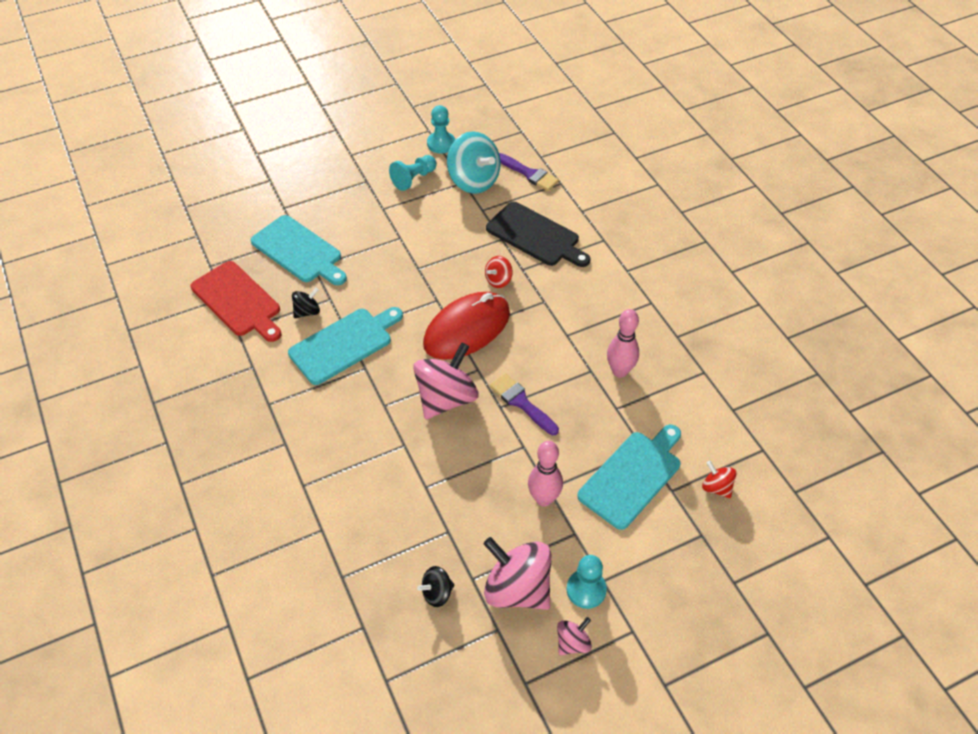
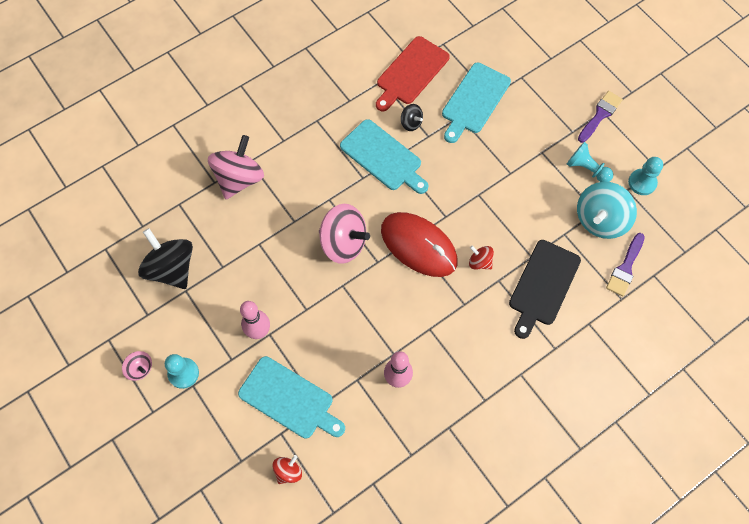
camera: 80 degrees right, 15 degrees up
black spinning top [417,566,454,607] -> black spinning top [138,228,193,289], size x2.04
pink spinning top [483,537,551,610] -> pink spinning top moved to [208,135,264,199]
purple brush [490,373,559,435] -> purple brush moved to [578,91,623,143]

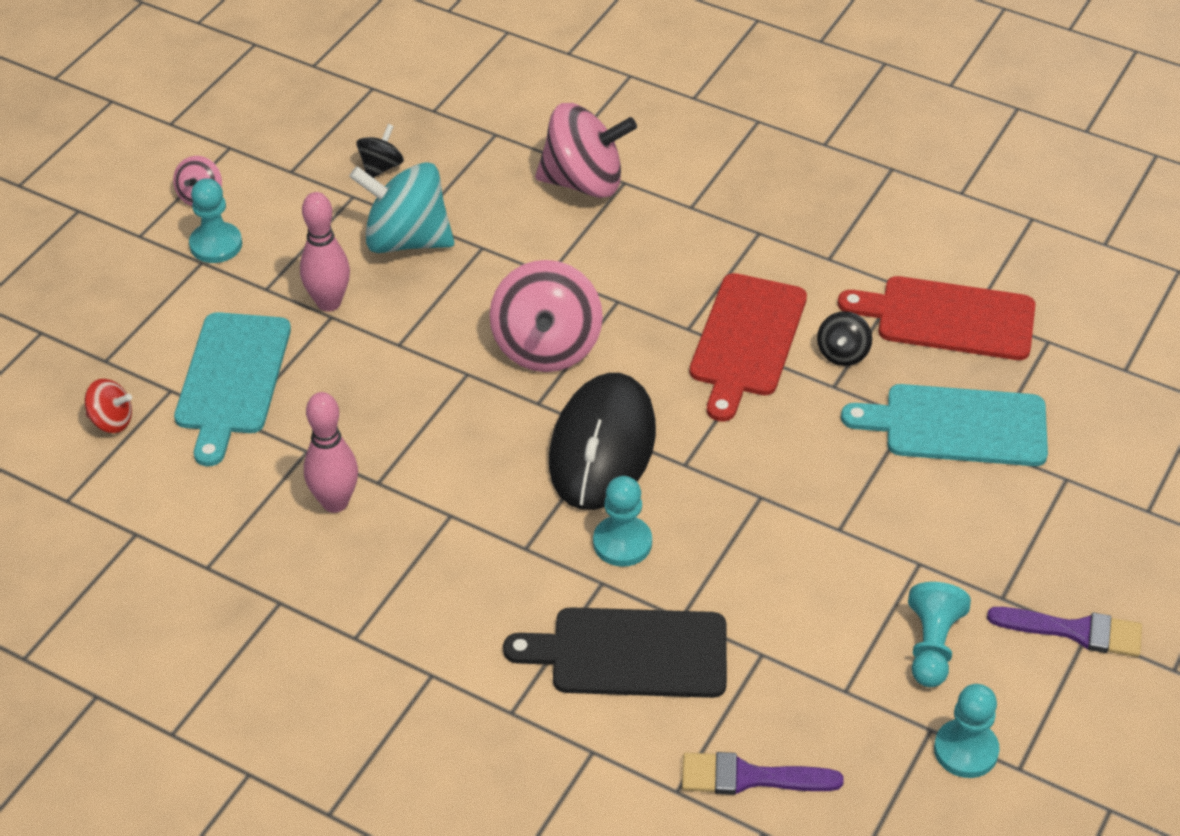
camera: 65 degrees right, 20 degrees down
black spinning top [138,228,193,289] -> black spinning top [356,124,404,178], size x0.49
turquoise cutting board [340,119,429,194] -> red cutting board [689,273,807,422]
red mouse [381,212,458,277] -> black mouse [549,373,656,510]
red spinning top [469,246,494,270] -> turquoise pawn [593,476,652,567]
turquoise spinning top [577,182,637,239] -> turquoise spinning top moved to [349,162,454,253]

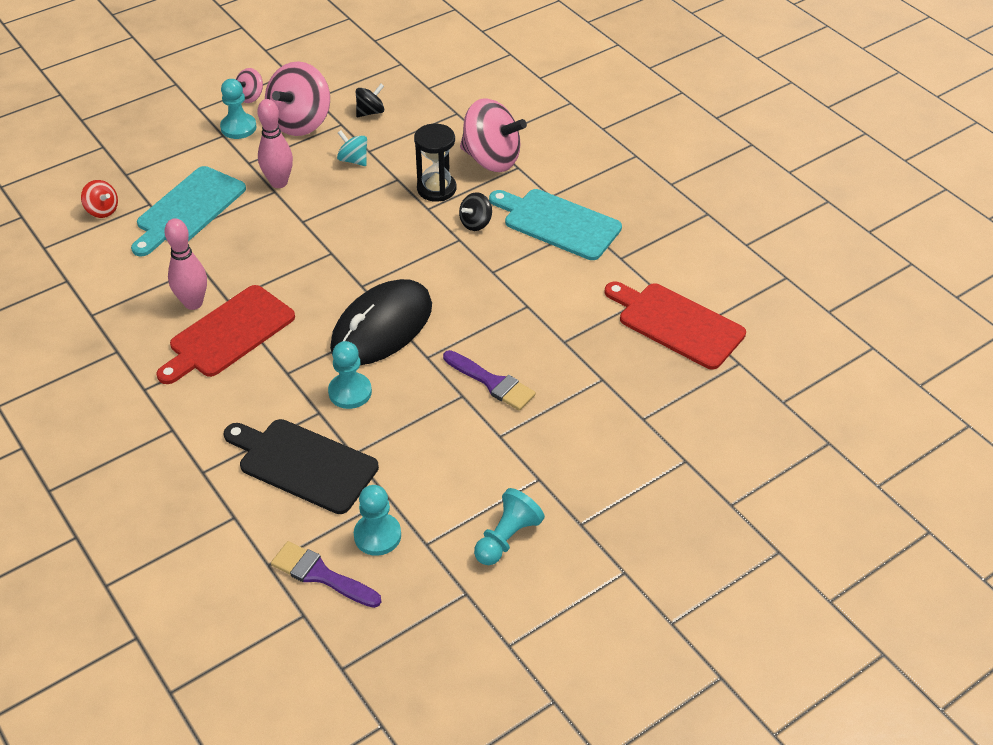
camera: 25 degrees right, 0 degrees up
turquoise spinning top [349,162,454,253] -> turquoise spinning top [337,130,367,166], size x0.49
pink spinning top [490,260,603,372] -> pink spinning top moved to [265,61,330,136]
red cutting board [689,273,807,422] -> red cutting board moved to [156,285,295,384]
black spinning top [817,311,872,366] -> black spinning top moved to [459,192,492,231]
turquoise cutting board [841,384,1048,466] -> turquoise cutting board moved to [489,189,622,260]
turquoise pawn [934,684,1000,778] -> turquoise pawn moved to [354,485,401,556]
purple brush [987,607,1142,657] -> purple brush moved to [443,350,536,411]
none -> black hourglass [414,124,456,202]

